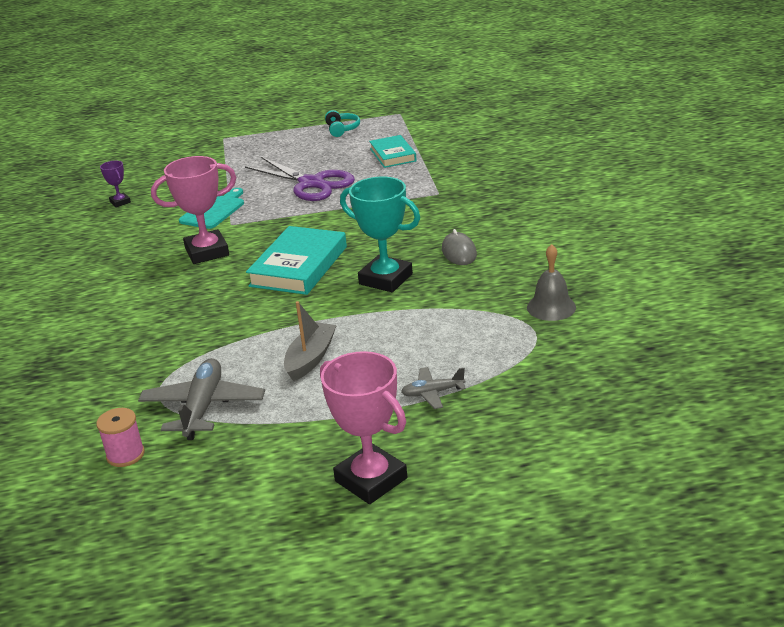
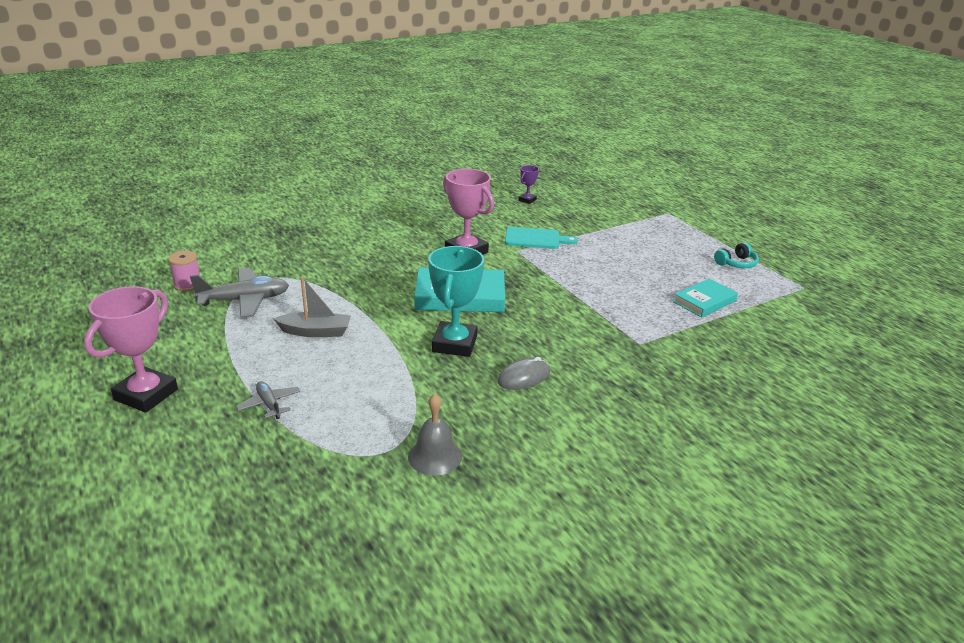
camera: 65 degrees right, 0 degrees up
purple scissors [245,157,355,201] -> none

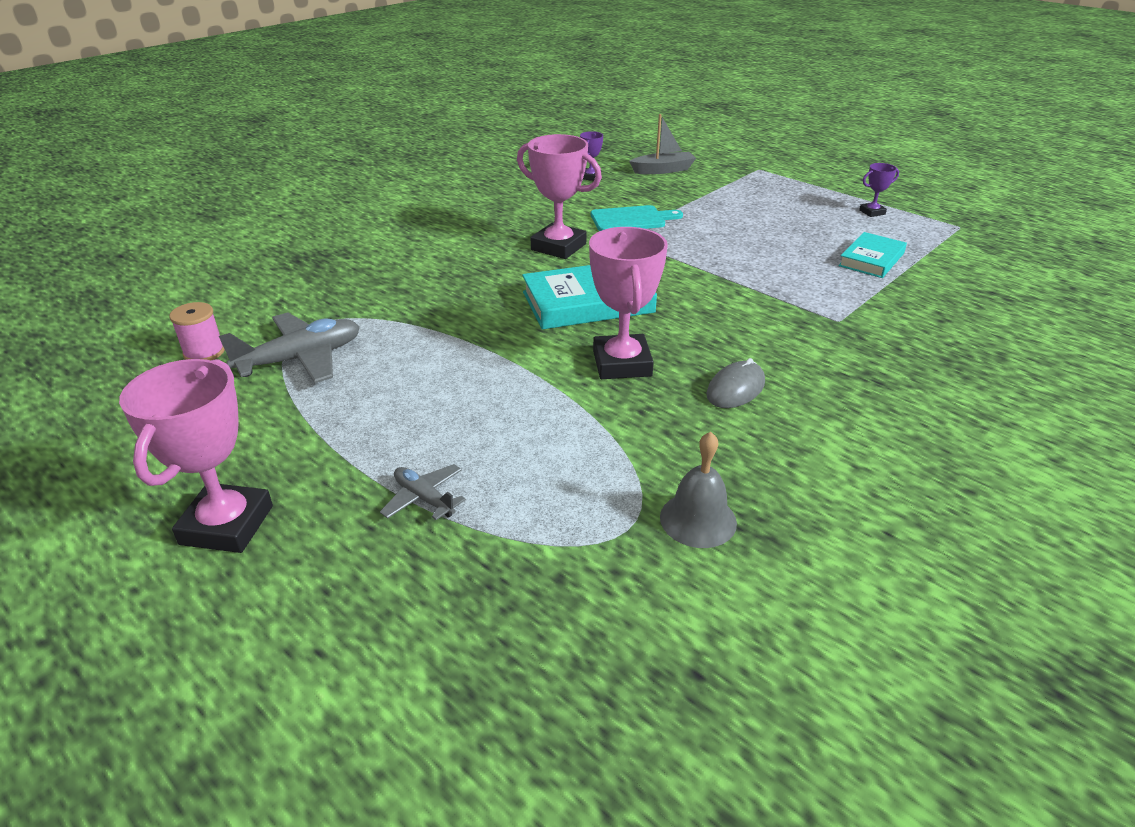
camera: 15 degrees left, 5 degrees up
grey boat [273,277,351,337] -> grey boat moved to [629,114,696,174]
turquoise trophy [428,246,484,357] -> pink trophy [589,227,668,379]
turquoise headphones [714,242,759,268] -> purple trophy [859,163,899,217]

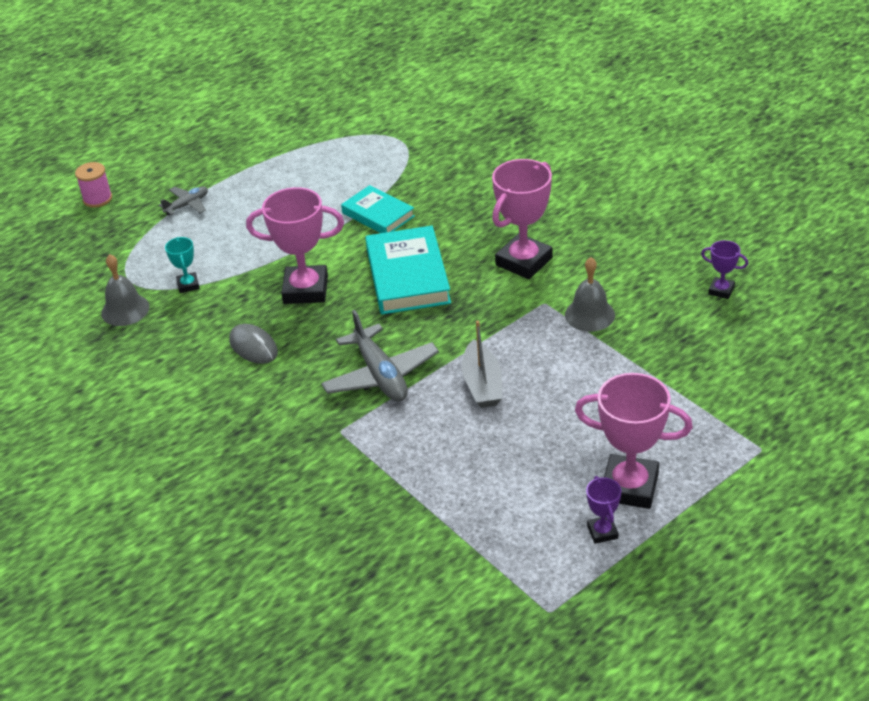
camera: 100 degrees right, 5 degrees up
pink trophy [119,359,273,553] -> pink trophy moved to [575,373,693,509]
pink spool [169,302,225,360] -> pink spool moved to [75,162,112,208]
grey plane [219,312,360,383] -> grey plane moved to [321,310,439,402]
turquoise cutting board [591,205,683,231] -> grey bell [565,257,615,332]
grey boat [629,114,696,174] -> grey boat moved to [462,321,502,408]
turquoise book [838,232,907,278] -> turquoise book moved to [341,185,415,233]
none -> turquoise trophy [165,237,200,293]

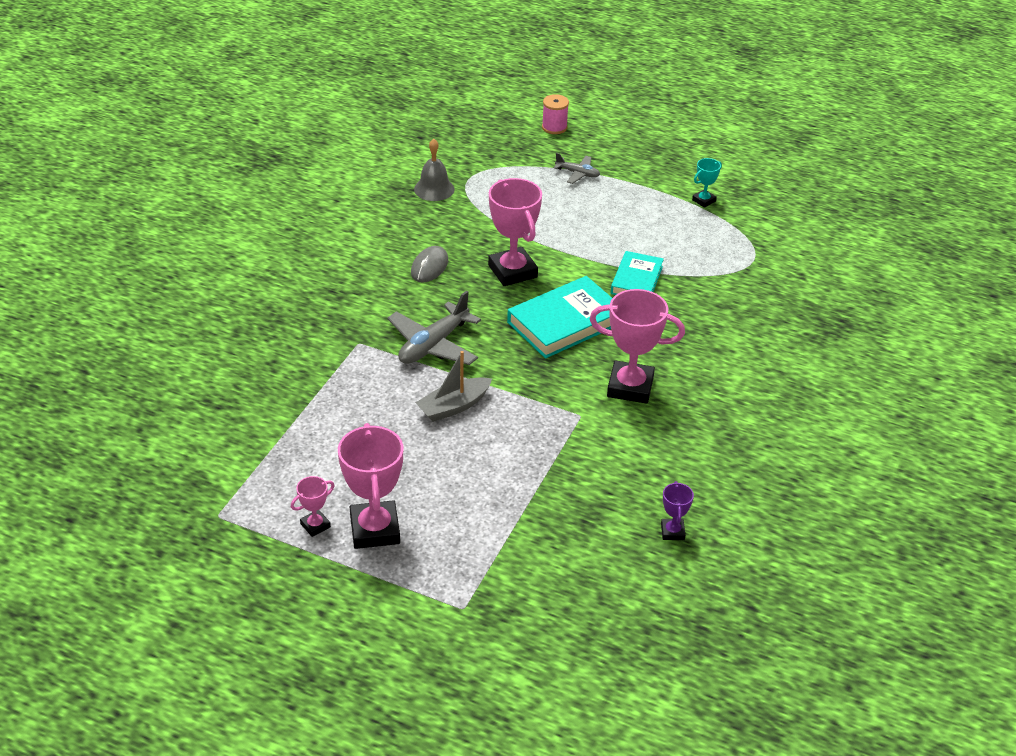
camera: 60 degrees right, 0 degrees up
turquoise trophy [165,237,200,293] -> turquoise trophy moved to [692,158,722,208]
grey bell [565,257,615,332] -> none
purple trophy [586,476,621,544] -> pink trophy [291,476,335,537]

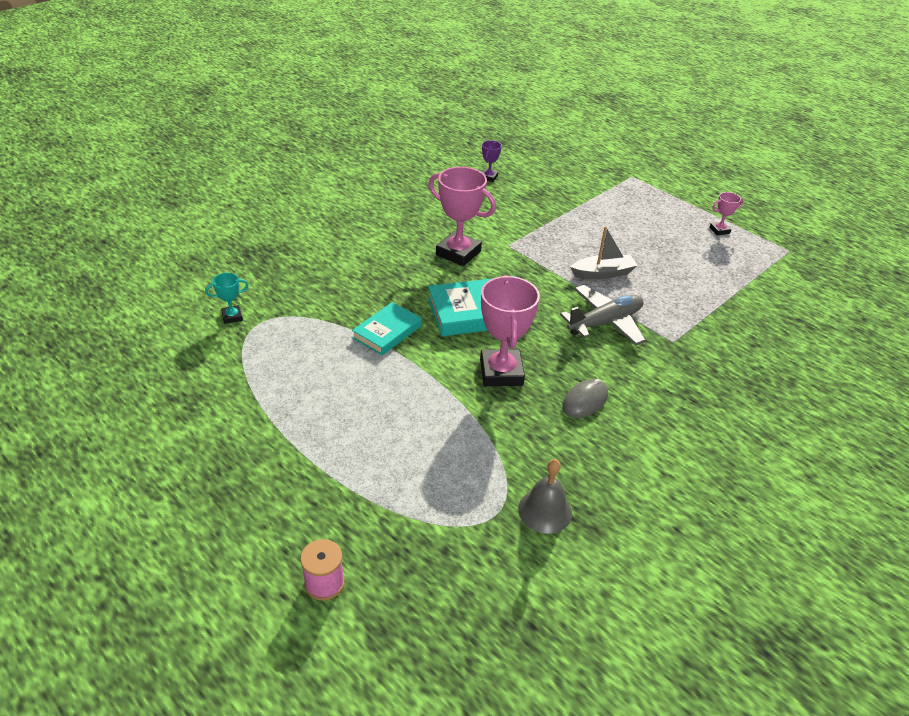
camera: 160 degrees left, 0 degrees up
pink trophy [338,423,403,549] -> none
grey plane [554,153,600,184] -> none
turquoise trophy [692,158,722,208] -> turquoise trophy moved to [205,273,249,324]

